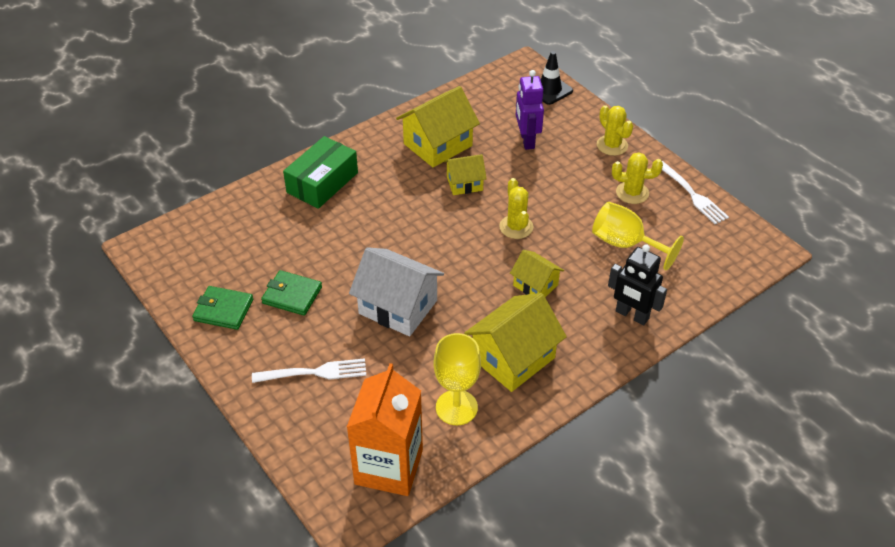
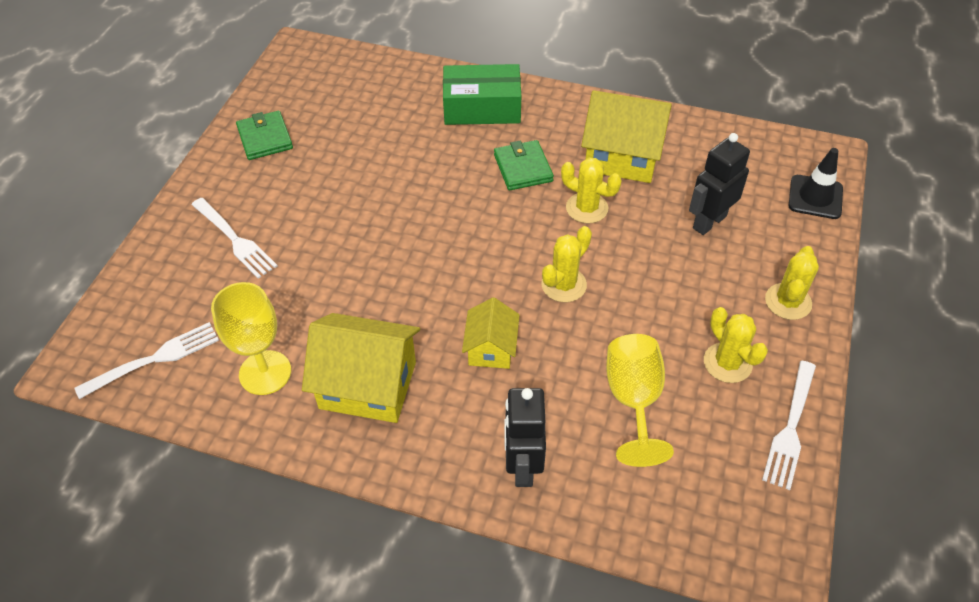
camera: 55 degrees right, 5 degrees up
green wallet [261,270,322,316] -> green wallet moved to [494,140,554,190]
orange carton [347,363,423,496] -> white fork [75,322,219,399]
white house [349,247,444,336] -> none
yellow house [444,154,487,195] -> yellow cactus [561,158,622,224]
purple robot [516,70,544,150] -> black robot [689,133,750,235]

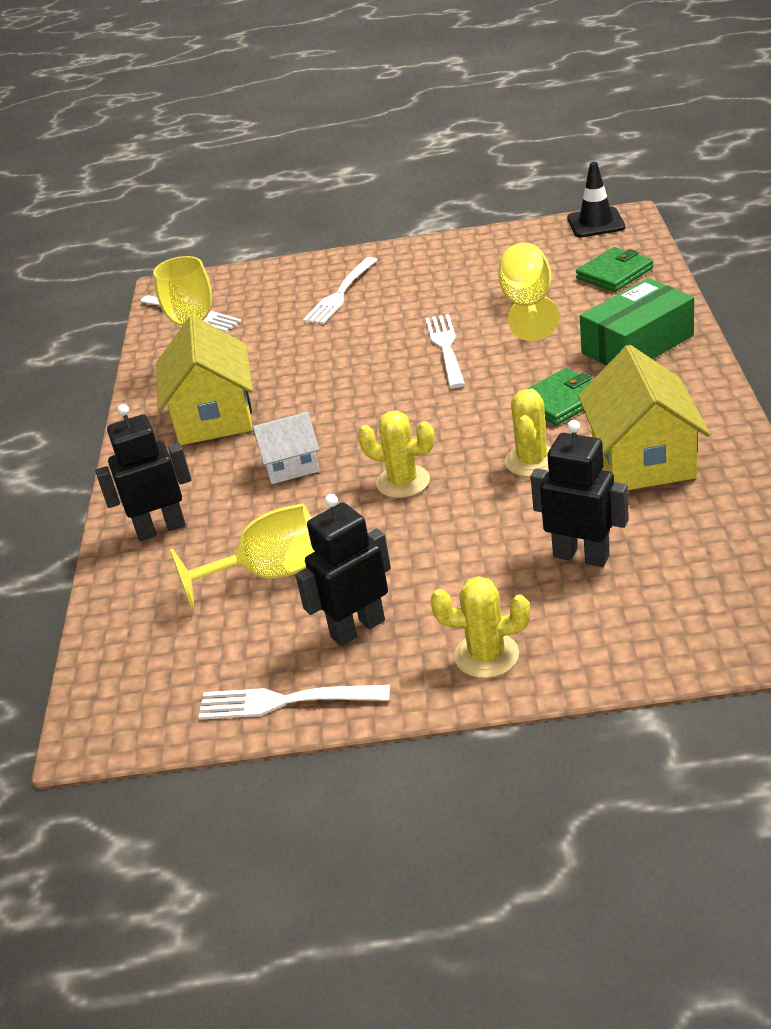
camera: 75 degrees right, 15 degrees down
green wallet [236,111,293,160] -> green wallet moved to [576,247,653,292]
green box [443,64,521,125] -> green box turned 75 degrees clockwise [580,278,694,365]
yellow house [462,297,520,369] -> white house [253,412,320,484]
yellow cactus [704,307,768,383] -> black robot [295,494,391,646]
black traffic cone [789,148,843,219] -> black traffic cone moved to [567,162,625,238]
none -> white fork [425,314,465,388]
none -> yellow goblet [498,243,559,341]

